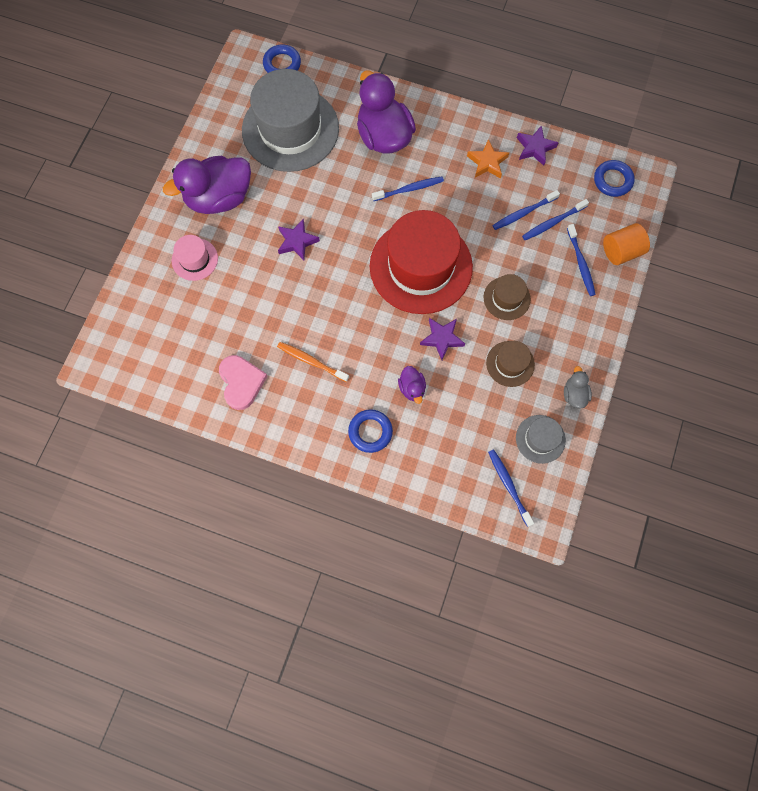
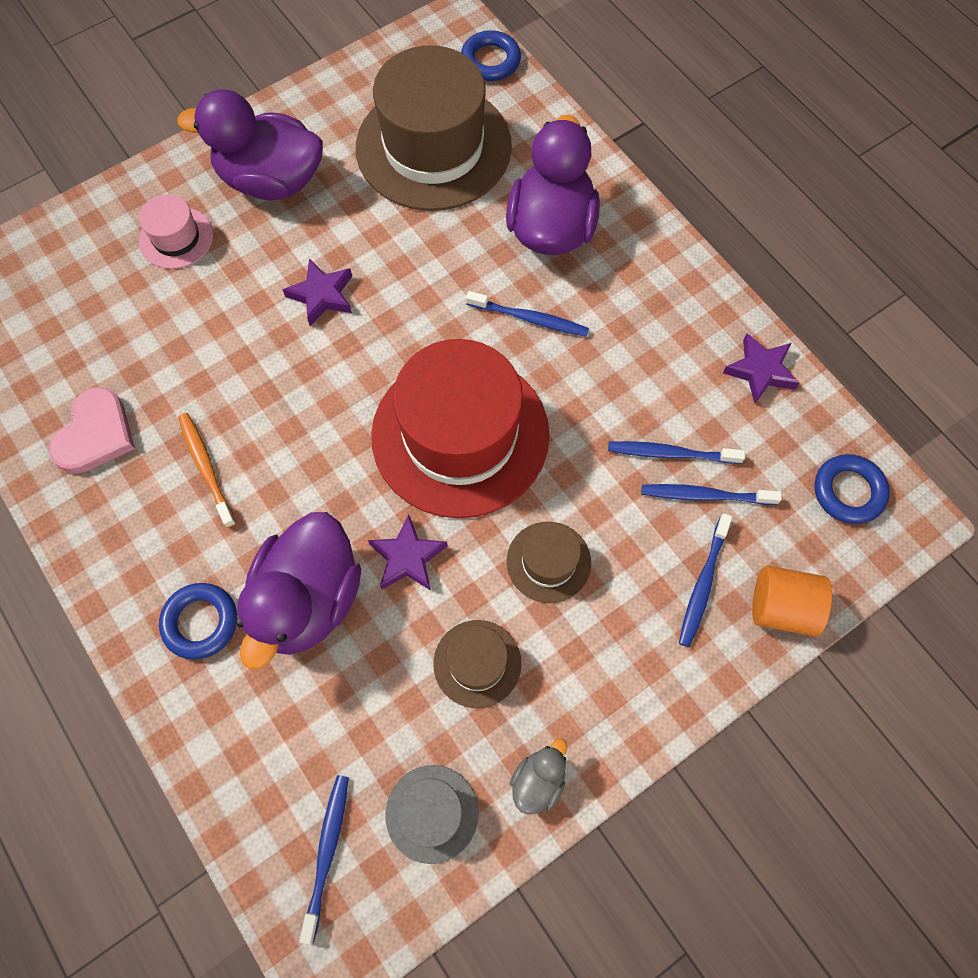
camera: 35 degrees right, 5 degrees down
grey hat [242,69,339,172] -> brown hat [356,45,512,211]
purple duck [398,366,426,404] -> purple duck [236,512,361,669], size x2.22
orange star [467,139,509,179] -> none

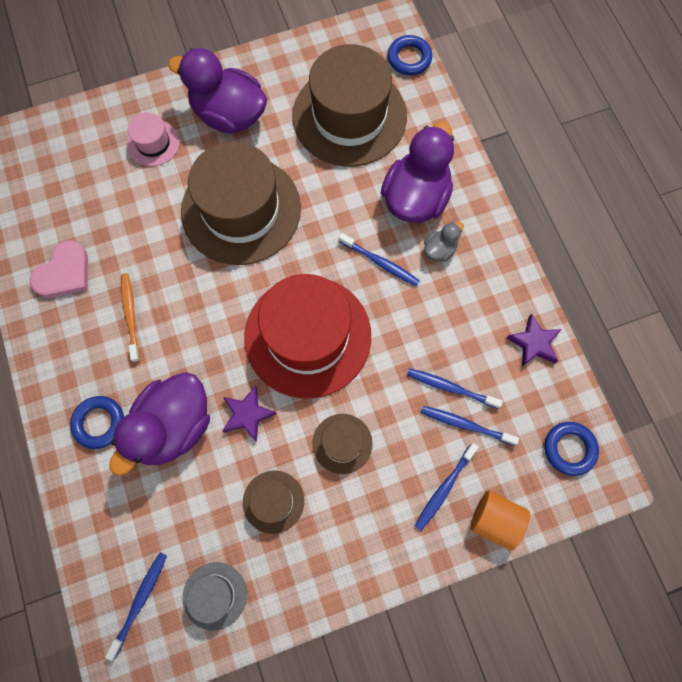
camera: 15 degrees right, 5 degrees up
purple star [282,259,352,326] -> brown hat [181,142,301,265]
grey duck [510,739,567,815] -> grey duck moved to [424,222,464,262]

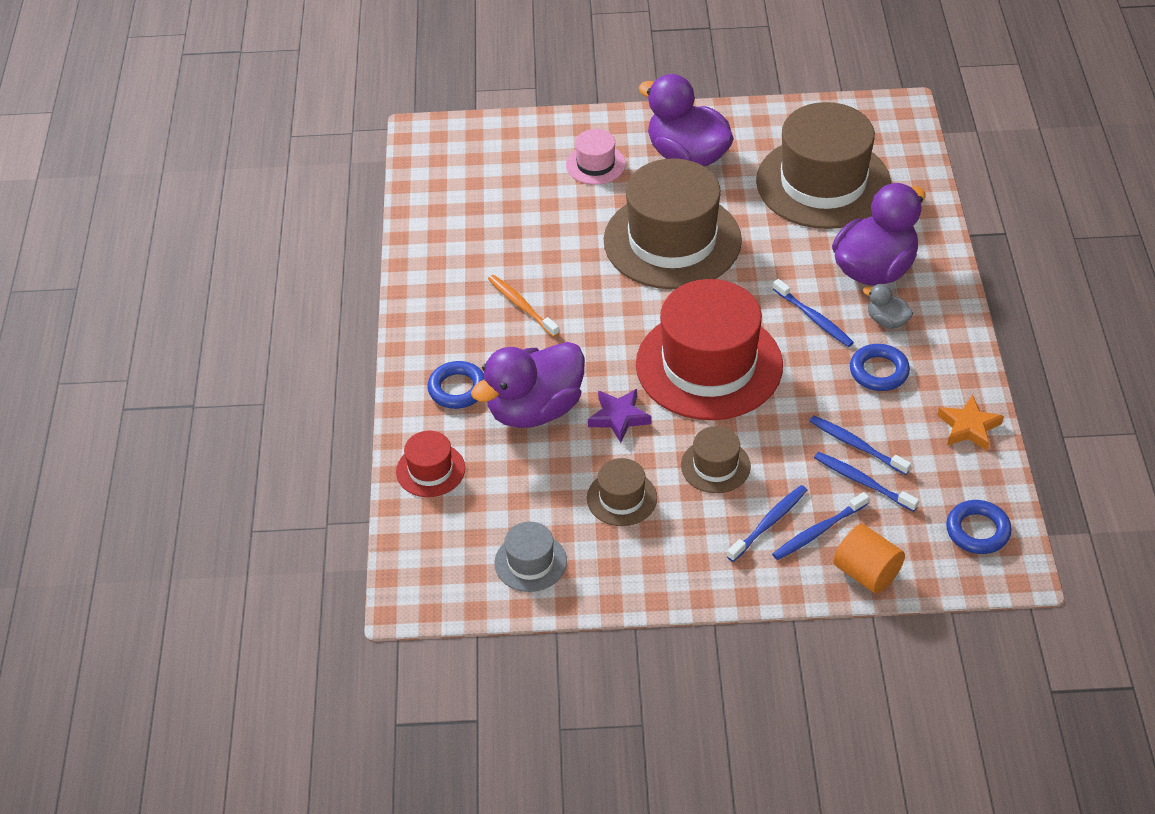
camera: 20 degrees right, 25 degrees down
pink heart [30,240,88,298] -> none
blue toothbrush [105,553,167,661] -> blue toothbrush moved to [727,485,807,562]
orange toothbrush [121,273,140,362] -> orange toothbrush turned 45 degrees counterclockwise [488,275,559,337]
blue ring [387,35,432,75] -> blue ring moved to [850,344,910,391]
grey duck [424,222,464,262] -> grey duck turned 120 degrees counterclockwise [863,284,913,329]
purple star [506,314,562,367] -> orange star [937,395,1004,451]
none -> red hat [396,431,465,497]

